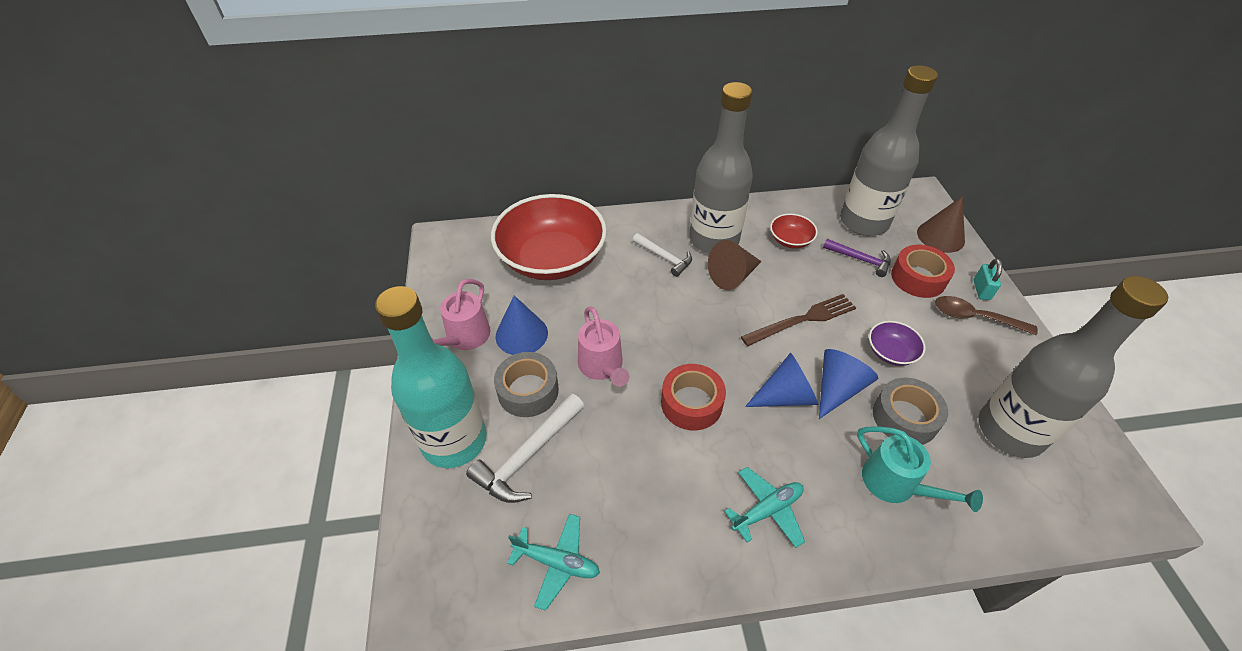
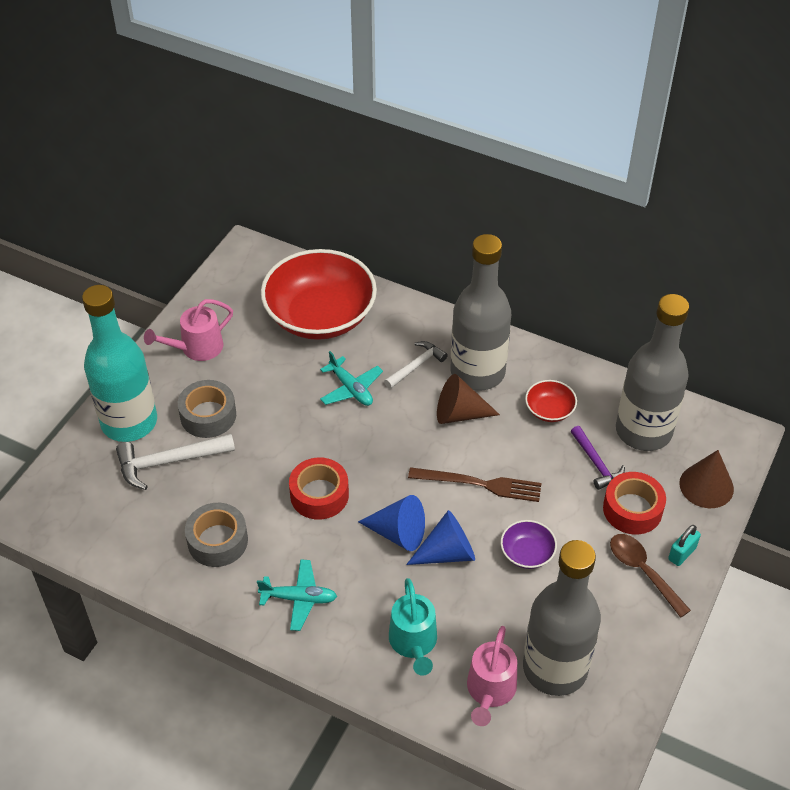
camera: 35 degrees right, 0 degrees up
blue cone [495,295,548,355] -> none
turquoise plane [507,514,600,611] -> turquoise plane moved to [320,351,383,406]
pink watering can [578,307,629,387] -> pink watering can moved to [467,626,517,726]
white hammer [633,233,692,277] -> white hammer turned 120 degrees counterclockwise [384,341,447,389]
grey tape [873,378,948,445] -> grey tape moved to [185,503,248,567]

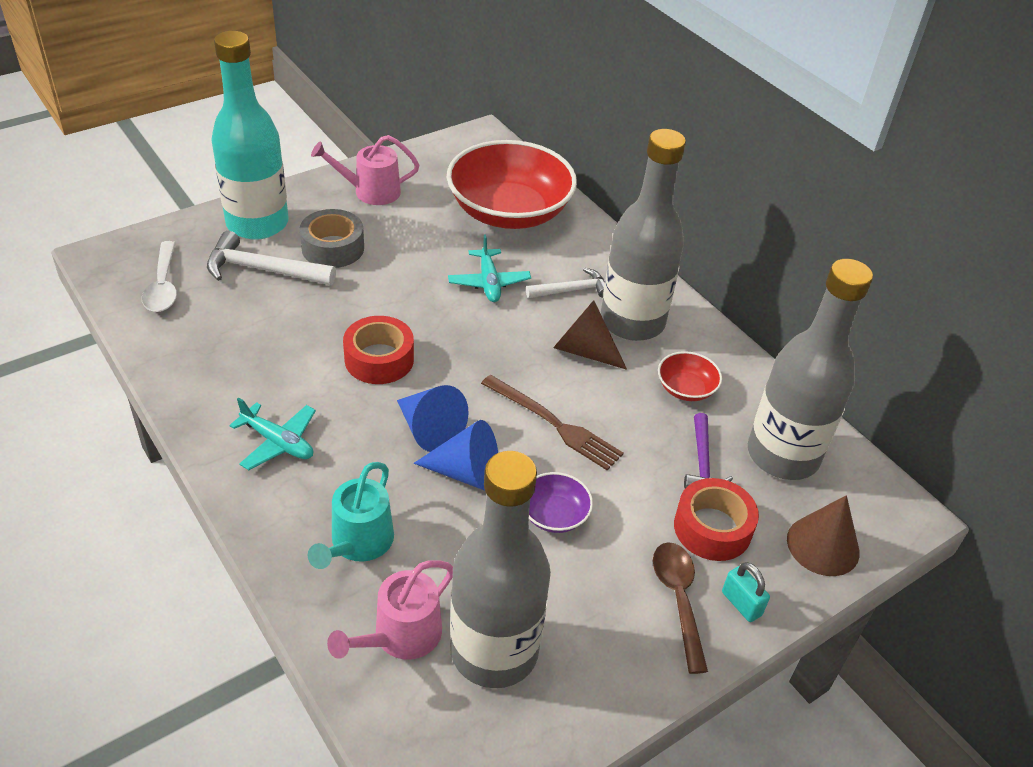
camera: 25 degrees right, 5 degrees down
grey tape [185,503,248,567] -> none
turquoise padlock [668,525,701,566] -> turquoise padlock turned 75 degrees clockwise [722,562,770,622]
none -> white spoon [142,241,177,312]

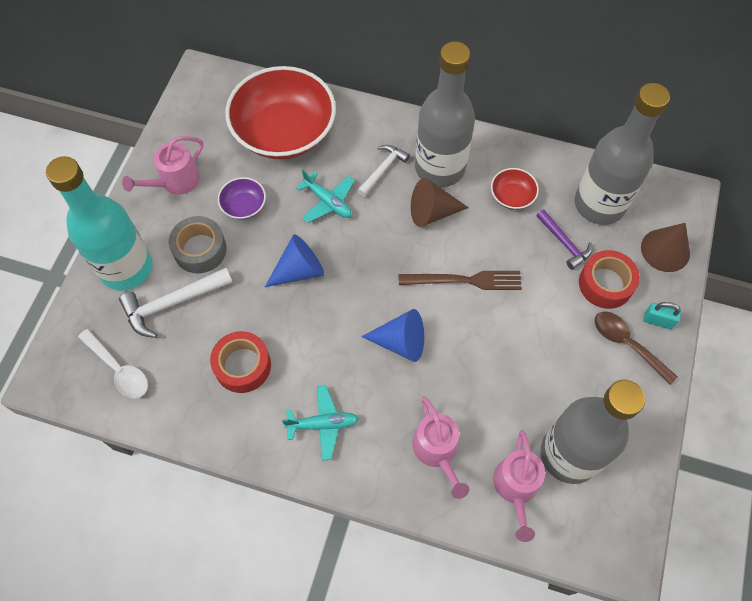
camera: 35 degrees left, 20 degrees up
turquoise watering can [308,462,394,569] -> pink watering can [413,396,469,499]
red tape [343,316,414,384] -> red tape moved to [210,331,271,393]
blue cone [413,420,498,491] -> blue cone moved to [265,234,324,287]
purple bowl [529,472,593,533] -> purple bowl moved to [218,177,266,219]

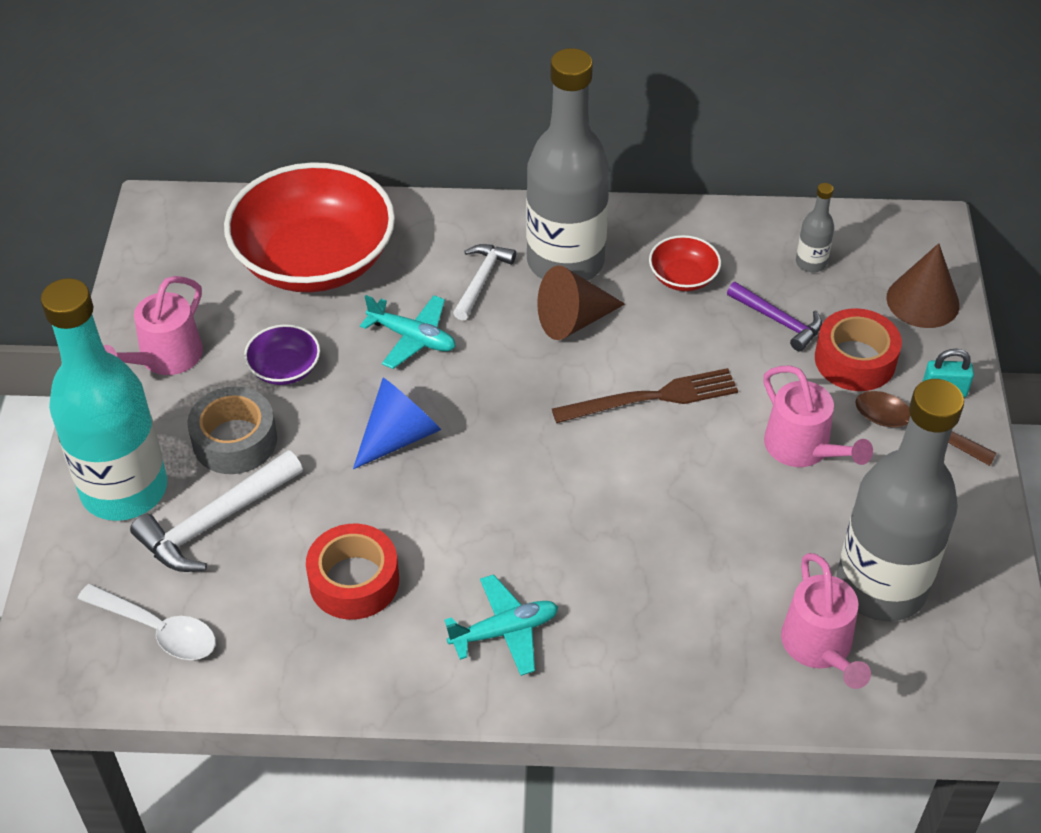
camera: 15 degrees left, 15 degrees down
blue cone [361,309,424,362] -> none
pink watering can [413,396,469,499] -> pink watering can moved to [763,366,873,467]
grey bottle [575,83,670,225] -> grey bottle [796,183,834,272], size x0.40

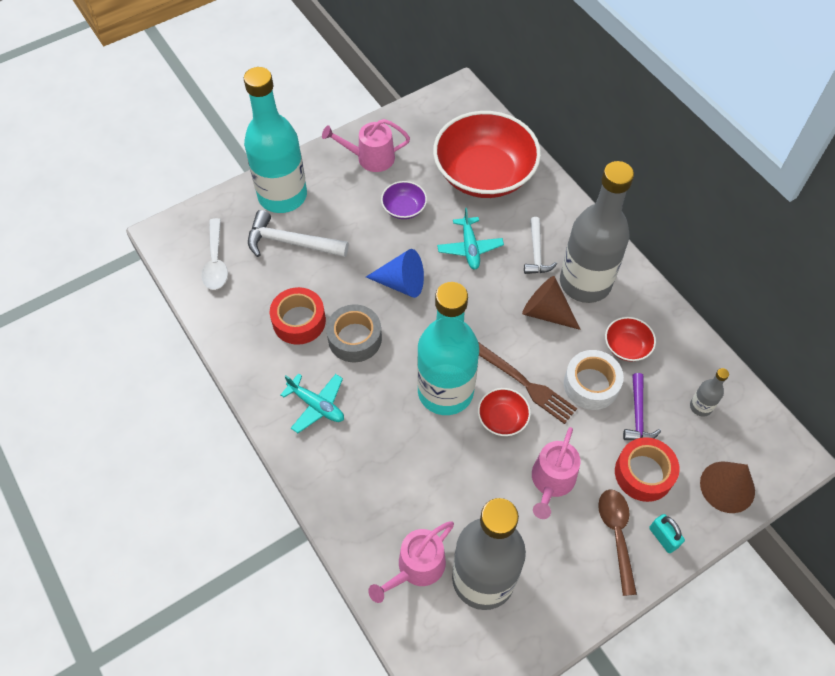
camera: 55 degrees right, 10 degrees up
grey tape [187,387,277,474] -> grey tape moved to [326,305,382,362]
white hammer [453,244,516,321] -> white hammer turned 105 degrees clockwise [524,217,557,274]
none -> turquoise bottle [417,282,479,415]
none -> red bowl [478,388,531,436]
none -> white tape [564,350,624,410]

